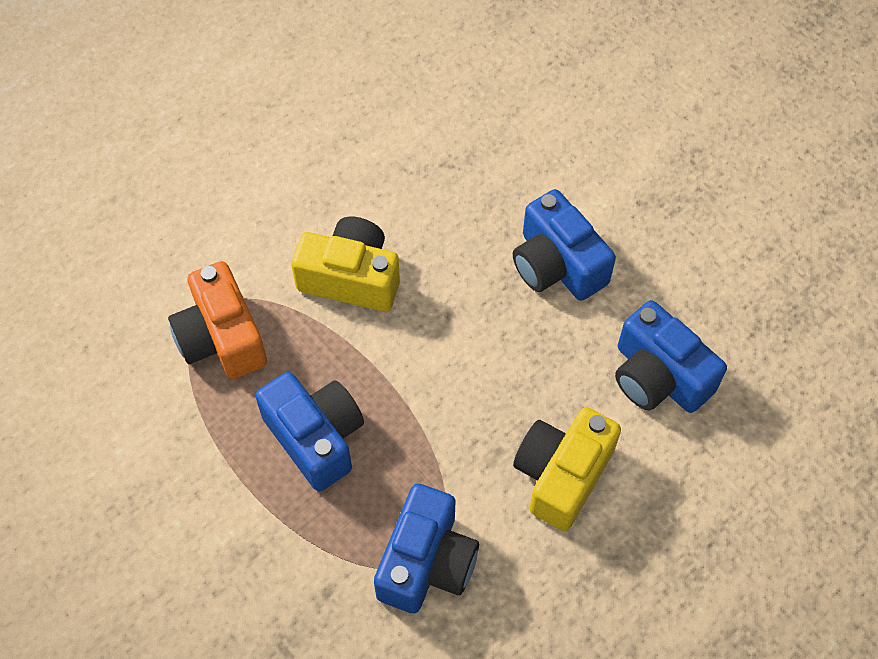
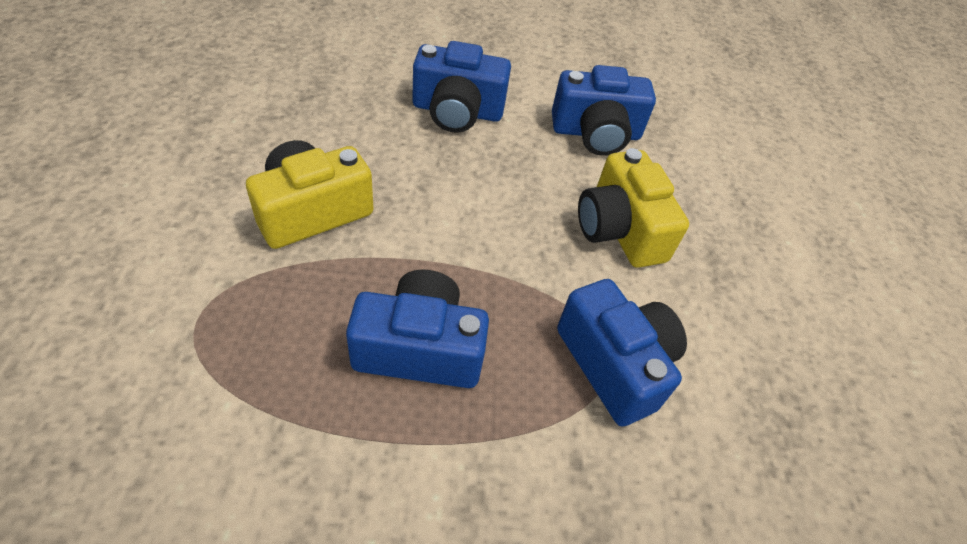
camera: 55 degrees left, 10 degrees down
orange camera [168,261,267,379] -> none

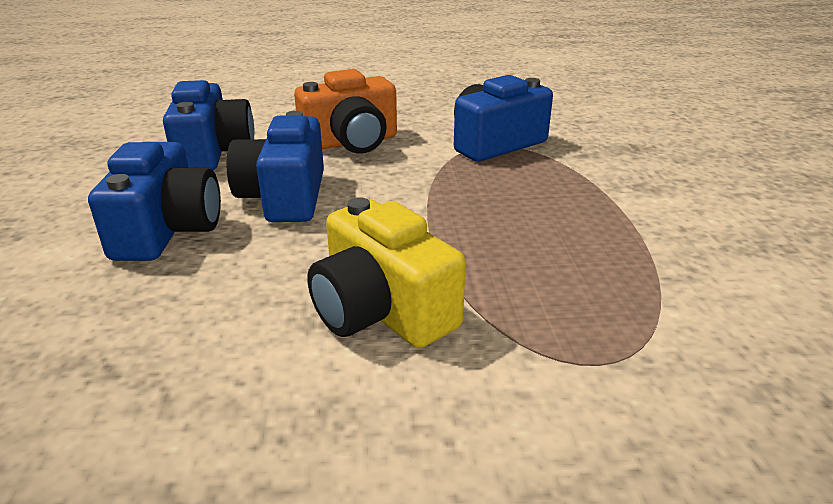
camera: 90 degrees left, 20 degrees down
blue camera [346,269,489,388] -> blue camera moved to [227,111,324,222]
yellow camera [578,148,689,268] -> orange camera [294,69,397,154]

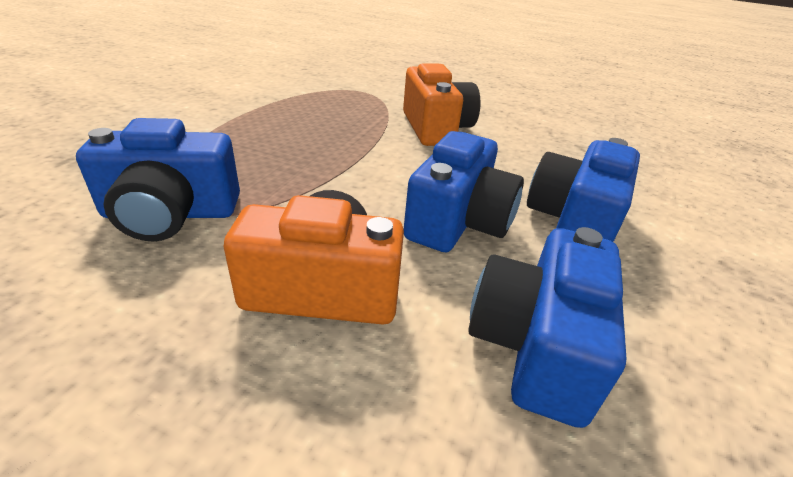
camera: 155 degrees left, 5 degrees up
yellow camera [307,197,466,348] -> orange camera [403,63,481,146]

